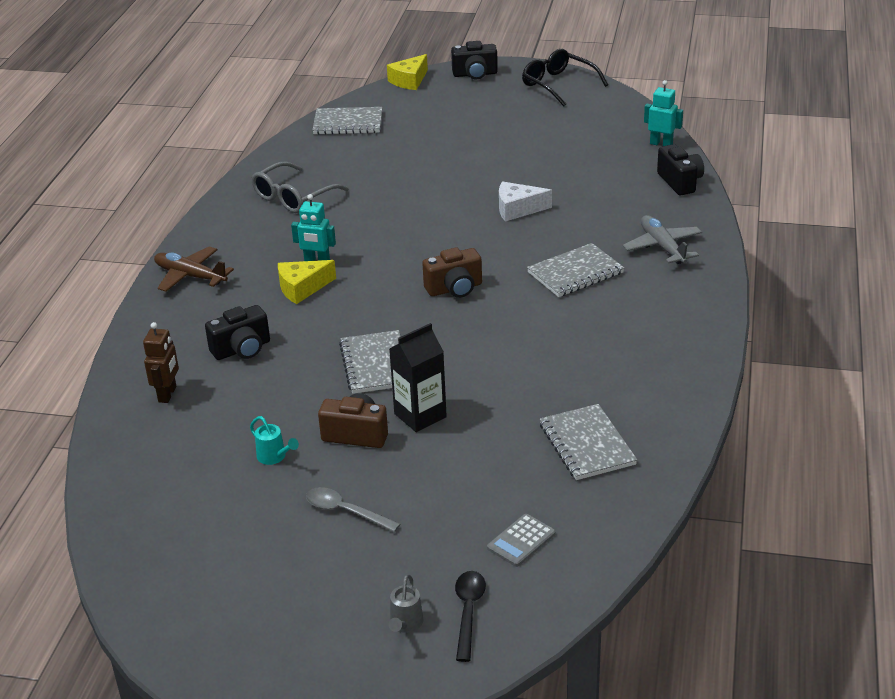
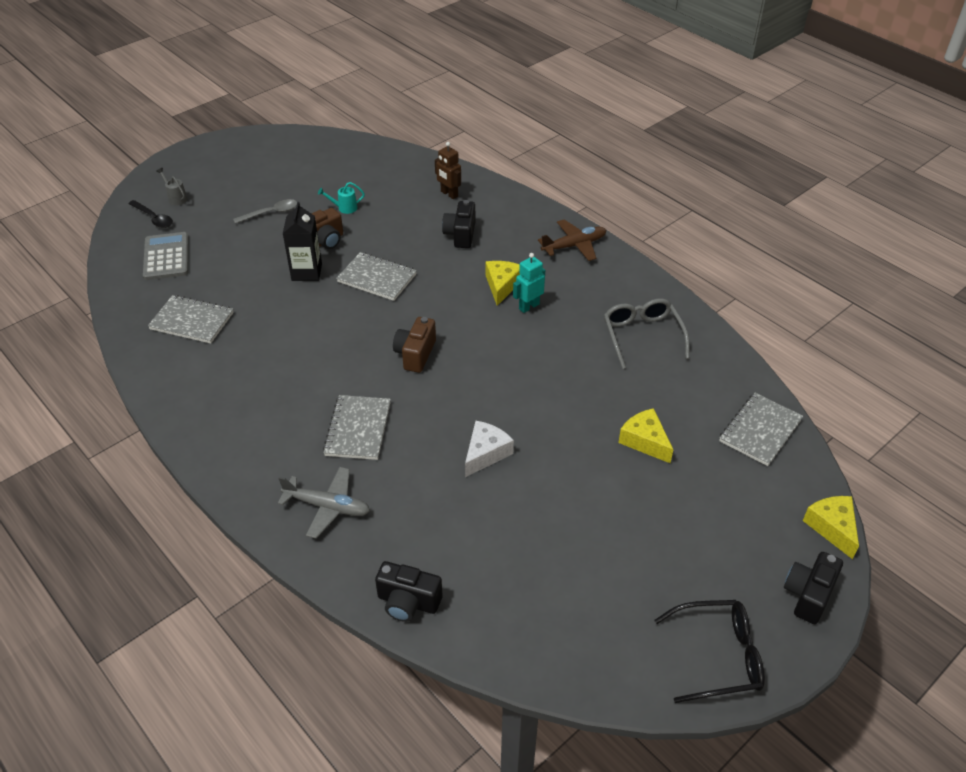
camera: 125 degrees right, 10 degrees up
grey calculator [487,514,556,567] -> grey calculator [143,232,189,280], size x1.63
turquoise robot [644,80,683,146] -> none
none -> yellow cheese [618,408,674,463]

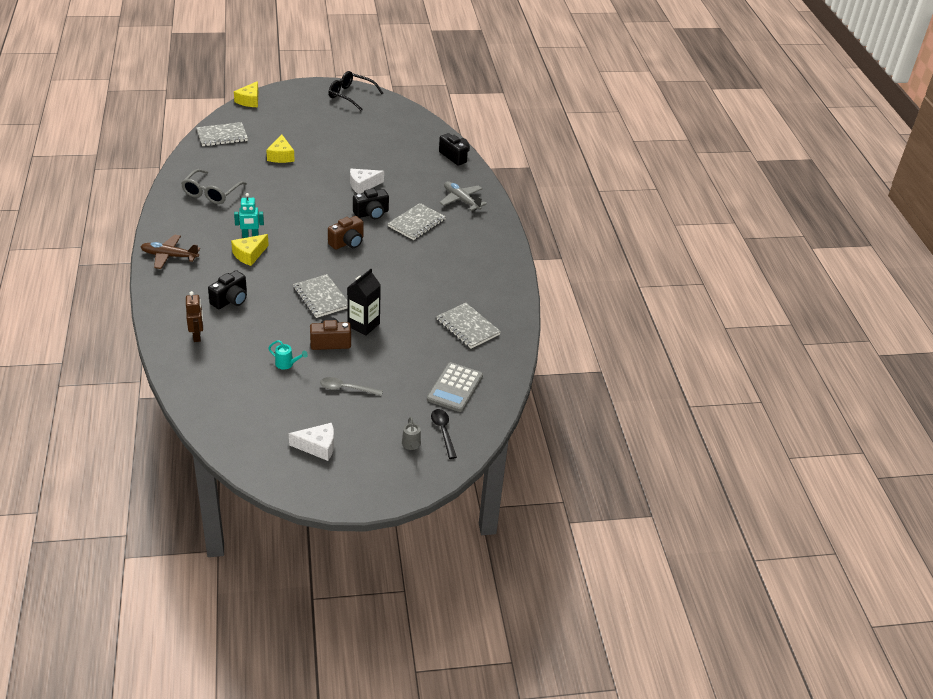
camera: 150 degrees left, 5 degrees down
black camera [784,552,843,624] -> black camera moved to [353,188,389,219]
none -> white cheese [289,423,334,461]

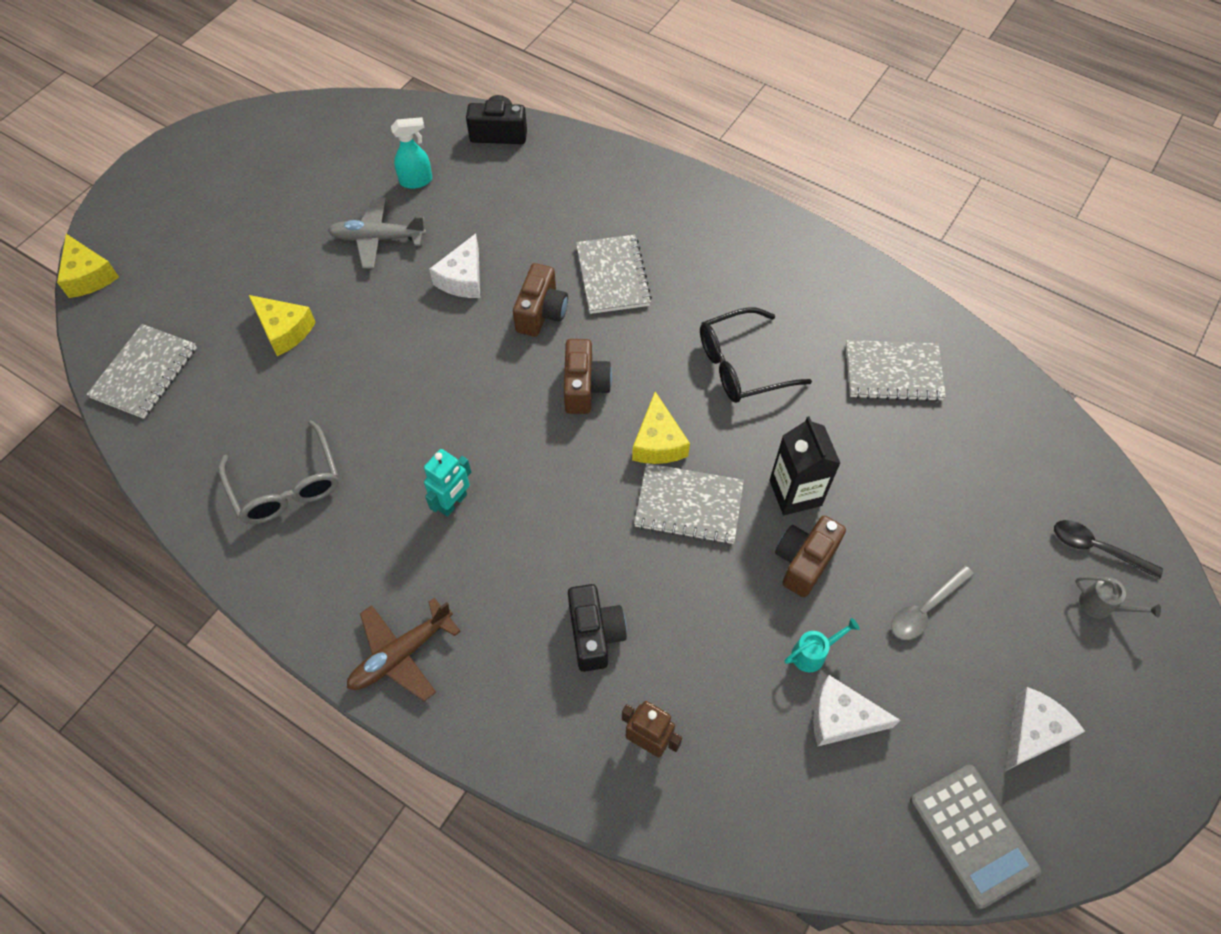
camera: 45 degrees left, 20 degrees up
yellow cheese [231,234,269,266] -> yellow cheese moved to [632,392,690,464]
black glasses [329,71,384,111] -> black glasses moved to [700,307,812,403]
black camera [353,188,389,219] -> brown camera [513,263,568,337]
grey calculator [427,362,483,412] -> grey calculator moved to [910,765,1041,909]
grey plane [440,181,487,211] -> grey plane moved to [327,197,427,269]
none -> turquoise spray bottle [391,117,432,189]
none -> white cheese [813,675,900,746]

